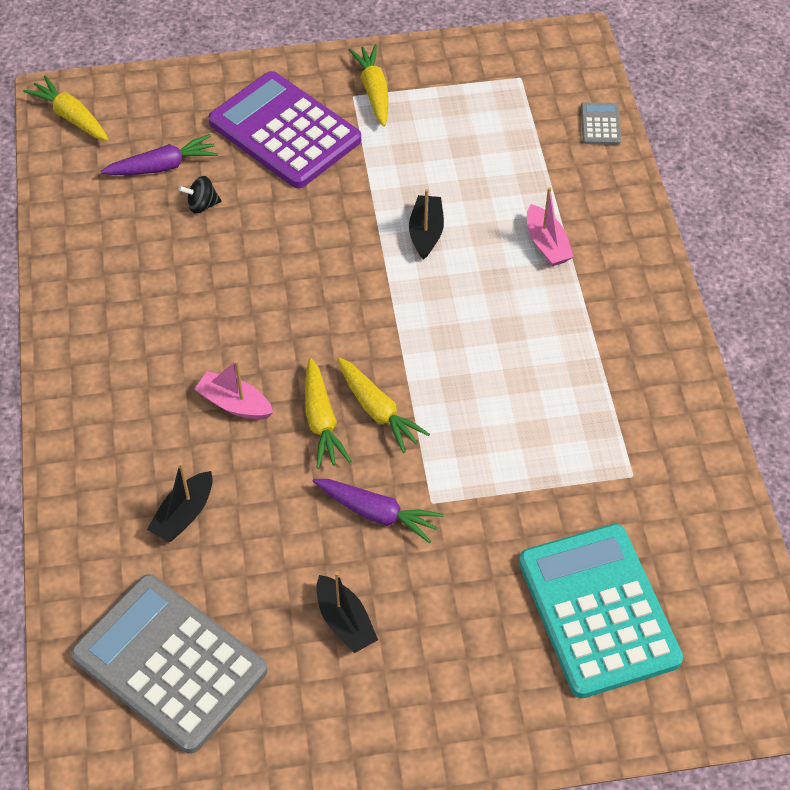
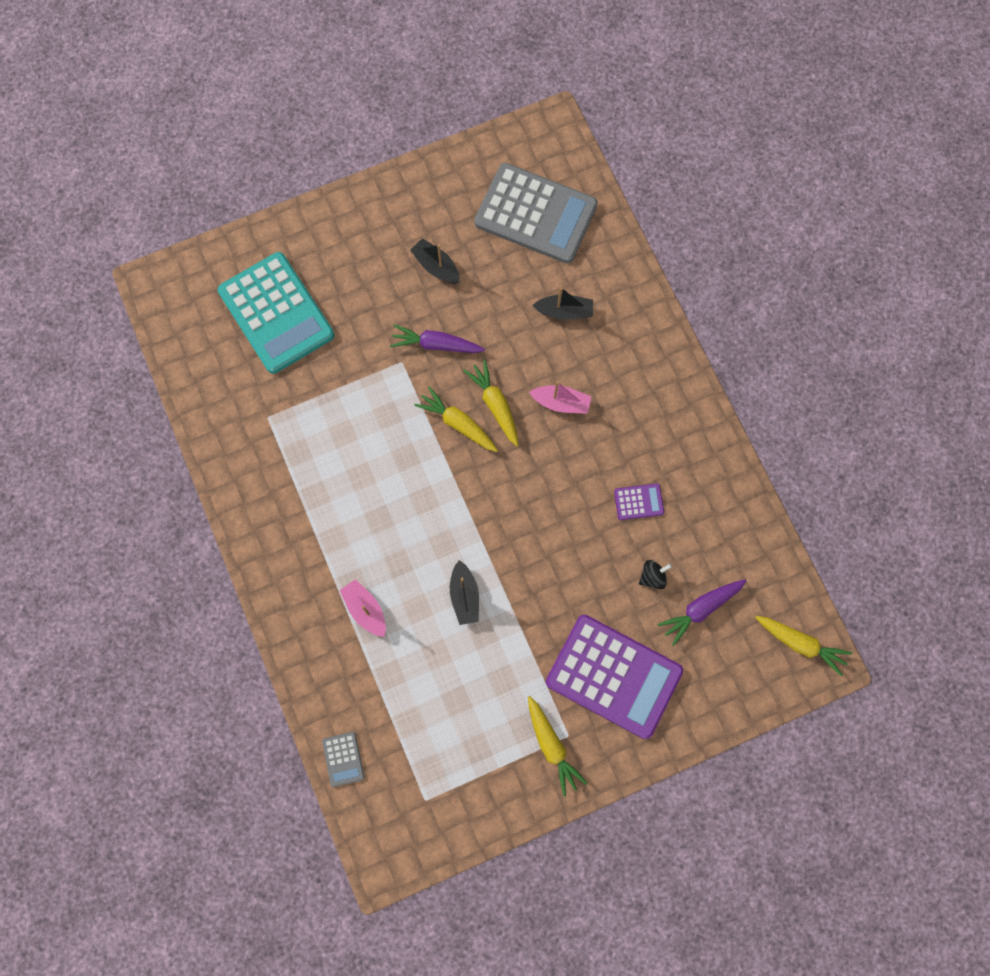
camera: 165 degrees right, 20 degrees up
black boat [147,462,213,542] -> black boat turned 75 degrees clockwise [532,287,593,320]
none -> purple calculator [614,484,664,520]

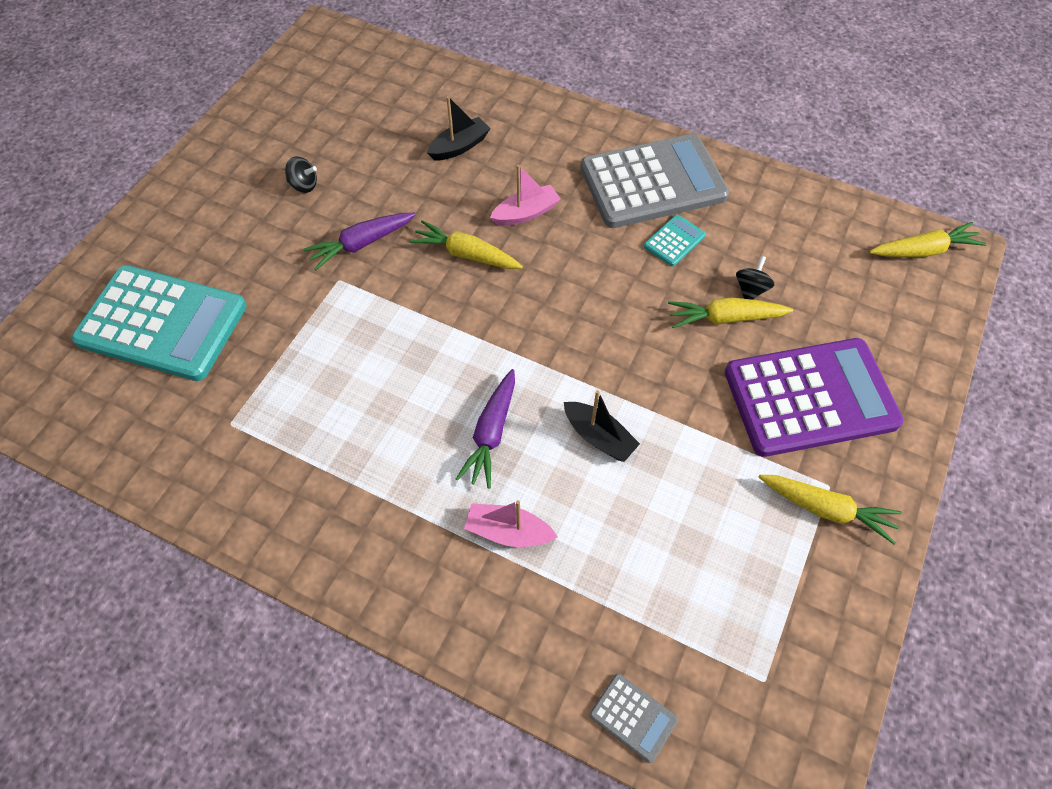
camera: 40 degrees left, 15 degrees down
black boat [410,238,460,284] -> black spinning top [285,157,317,193]
yellow carrot [414,386,498,452] -> yellow carrot moved to [668,298,793,328]
grey calculator [474,163,598,264] -> grey calculator moved to [580,134,729,228]
purple calculator [614,484,664,520] -> turquoise calculator [644,215,706,266]
purple carrot [658,579,746,646] -> purple carrot moved to [456,369,515,489]

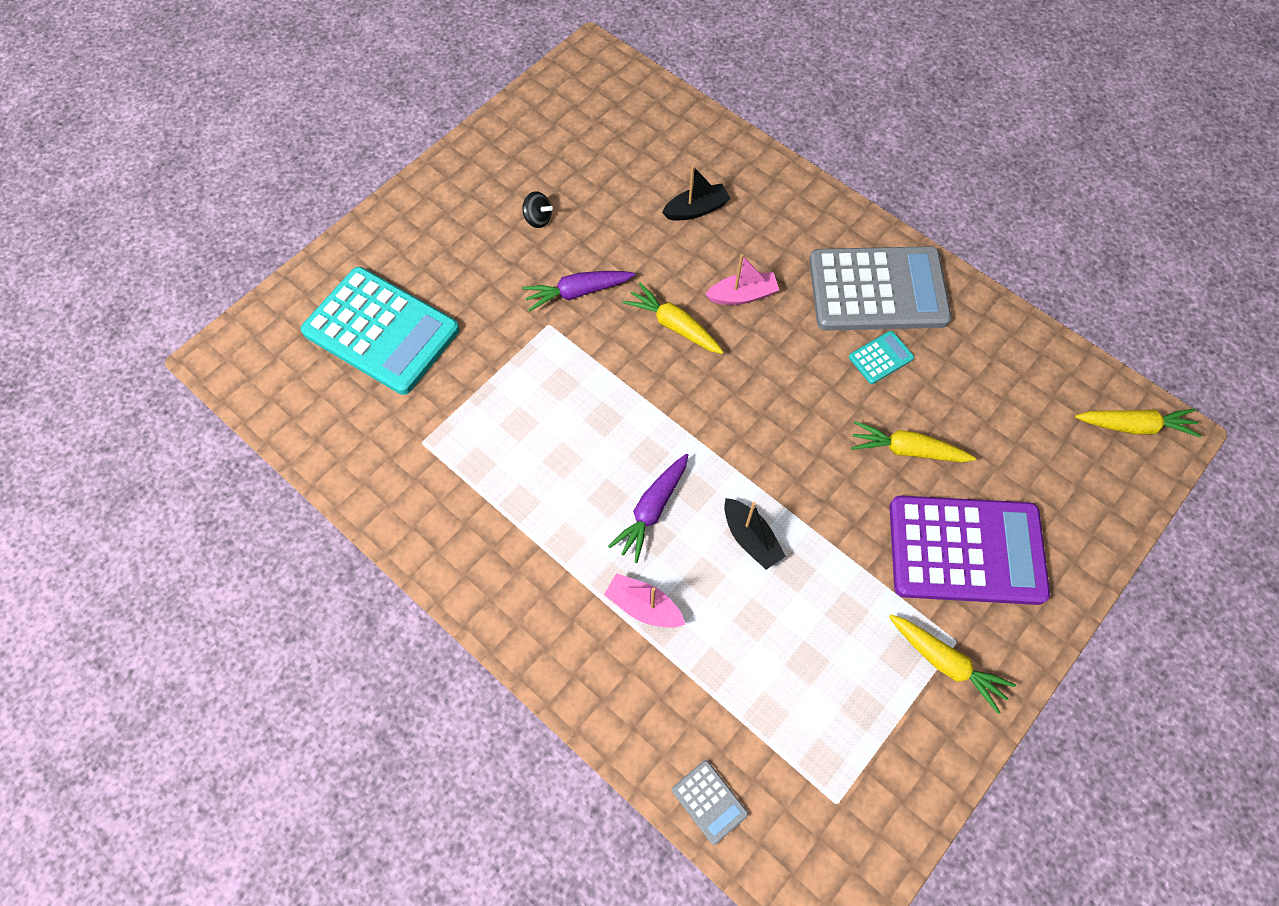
camera: 15 degrees right, 5 degrees up
black spinning top [736,256,774,300] -> none

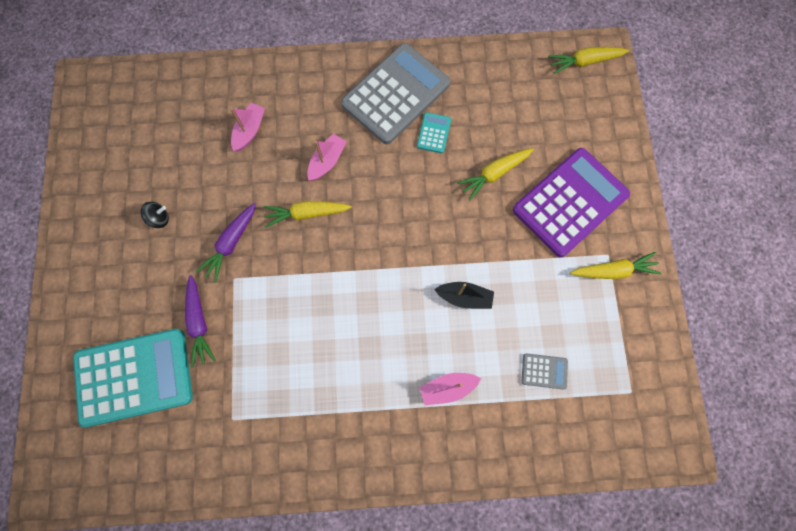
camera: 45 degrees left, 10 degrees up
purple carrot [608,454,688,563] -> purple carrot moved to [185,275,216,367]
black boat [662,165,731,221] -> pink boat [230,103,265,151]
grey calculator [672,760,748,845] -> grey calculator moved to [522,353,568,389]
yellow carrot [1075,408,1202,437] -> yellow carrot turned 150 degrees counterclockwise [548,47,629,74]

